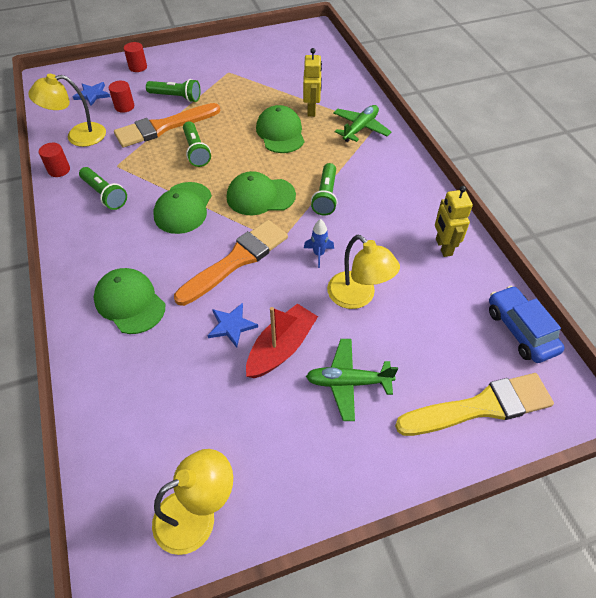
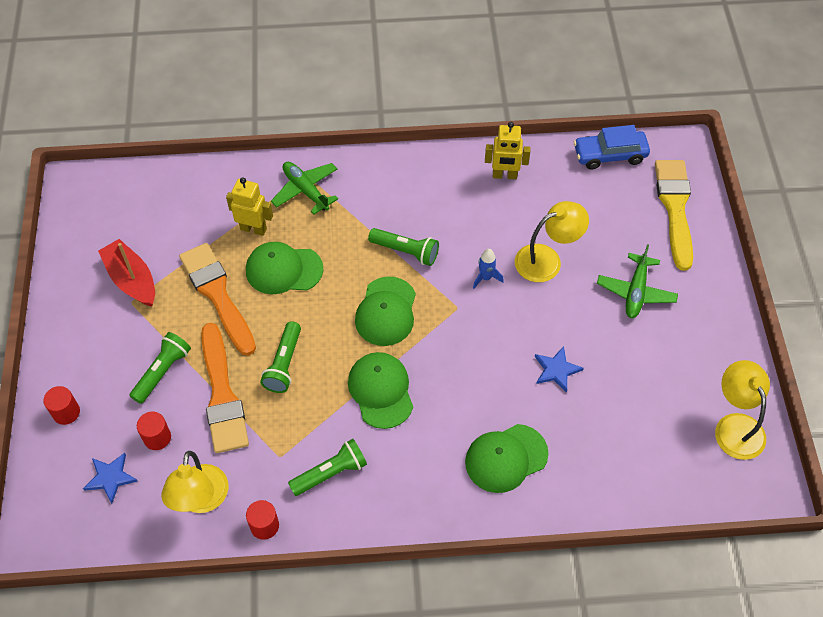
camera: 75 degrees left, 5 degrees up
green cap [154,182,212,234] -> green cap turned 135 degrees counterclockwise [348,352,413,429]
orange brush [174,220,288,306] -> orange brush moved to [179,243,256,356]
green flashlight [183,122,211,167] -> green flashlight turned 105 degrees clockwise [260,321,301,393]
red boat [246,304,318,378] -> red boat moved to [98,239,155,306]

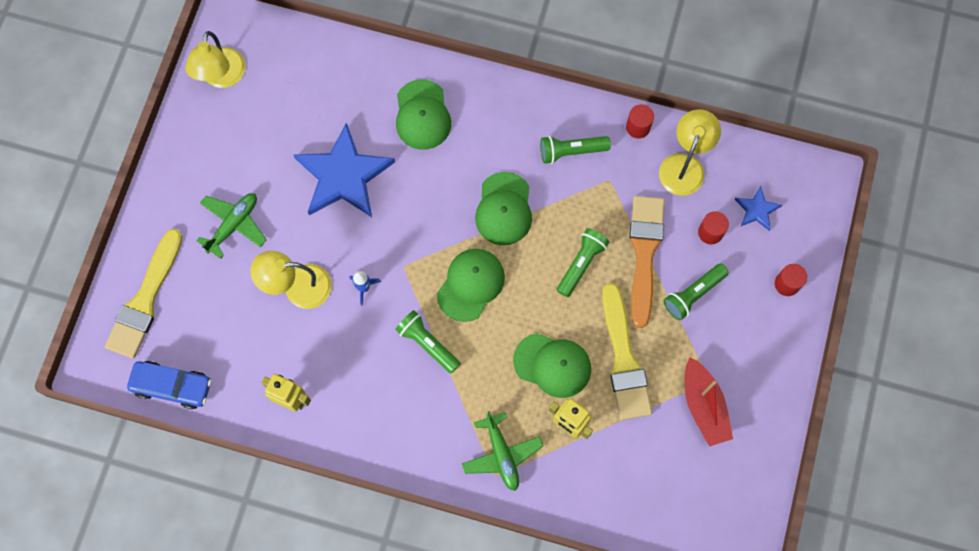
camera: 160 degrees left, 15 degrees up
orange brush [179,243,256,356] -> yellow brush [602,283,652,420]
green cap [465,424,549,493] -> green cap turned 90 degrees clockwise [396,79,451,150]
blue star [535,346,584,393] -> blue star [294,123,395,217], size x2.17

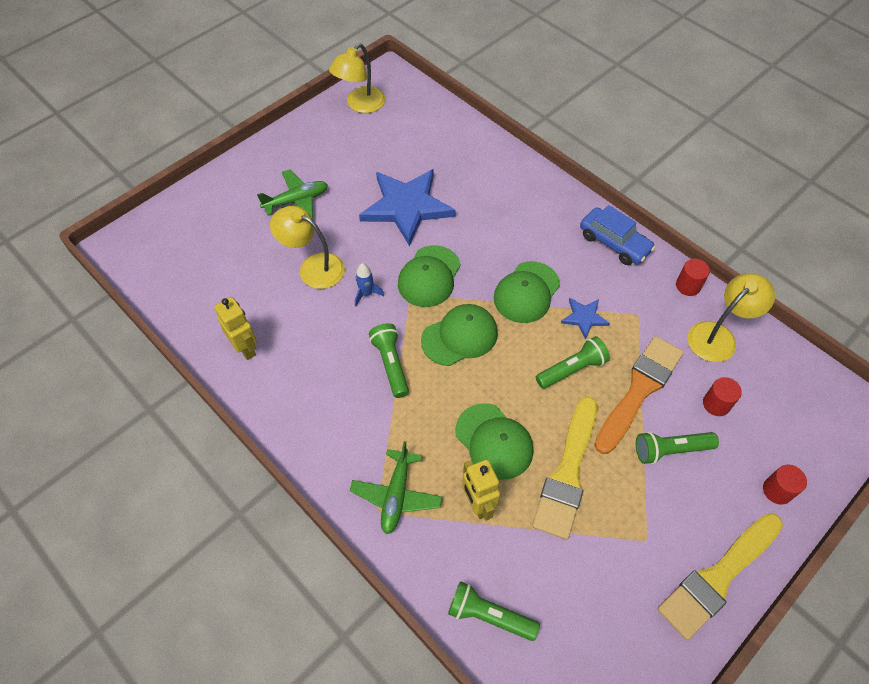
camera: 30 degrees right, 15 degrees down
yellow brush [105,229,183,359] -> yellow brush moved to [658,513,783,640]
blue car [127,361,211,409] -> blue car moved to [580,205,655,265]
green cap [396,79,451,150] -> green cap moved to [398,245,461,307]
green flashlight [540,136,611,164] -> green flashlight moved to [448,581,540,641]
red boat [685,357,733,447] -> none
blue star [735,186,782,231] -> blue star moved to [561,298,610,340]

